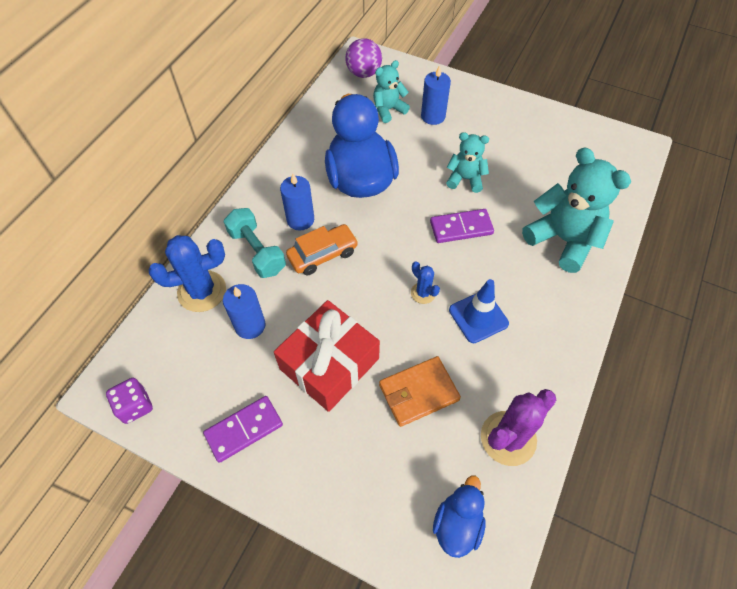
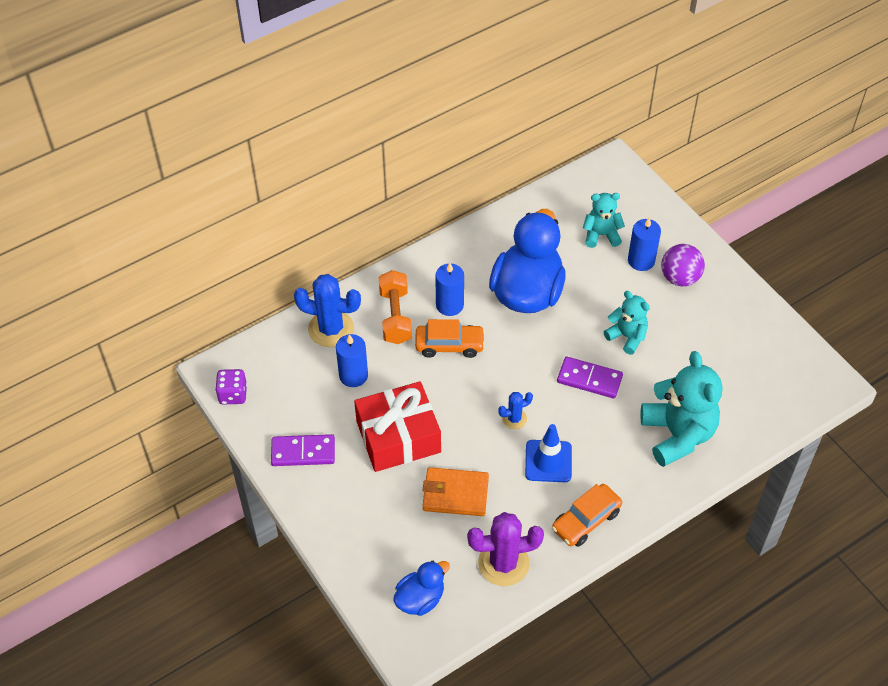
camera: 30 degrees right, 5 degrees down
turquoise dumbbell [224,208,286,278] -> orange dumbbell [379,270,412,344]
purple ball [345,38,382,78] -> purple ball moved to [661,244,705,286]
blue cactus [411,261,440,304] -> blue cactus turned 75 degrees clockwise [498,392,533,429]
none -> orange car [552,484,622,547]

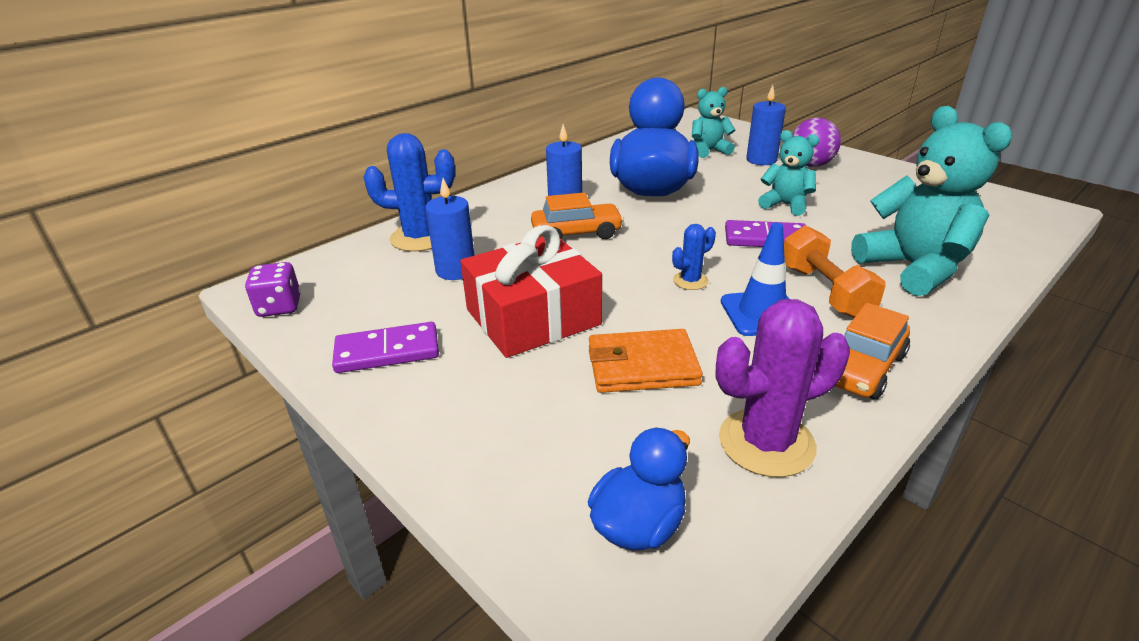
camera: 10 degrees left, 20 degrees down
orange dumbbell [379,270,412,344] -> orange dumbbell moved to [784,225,886,318]

